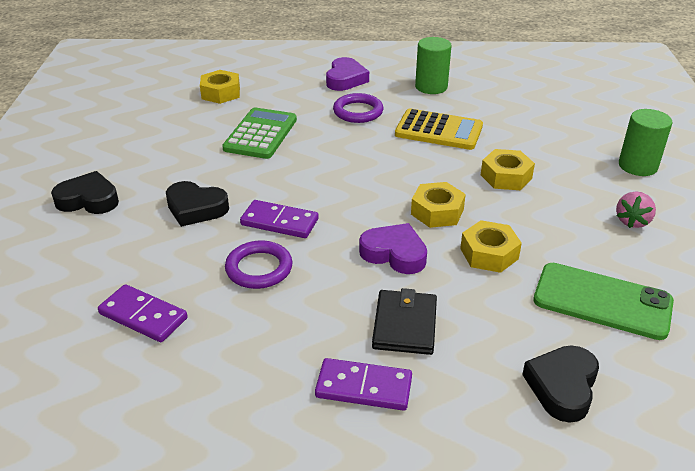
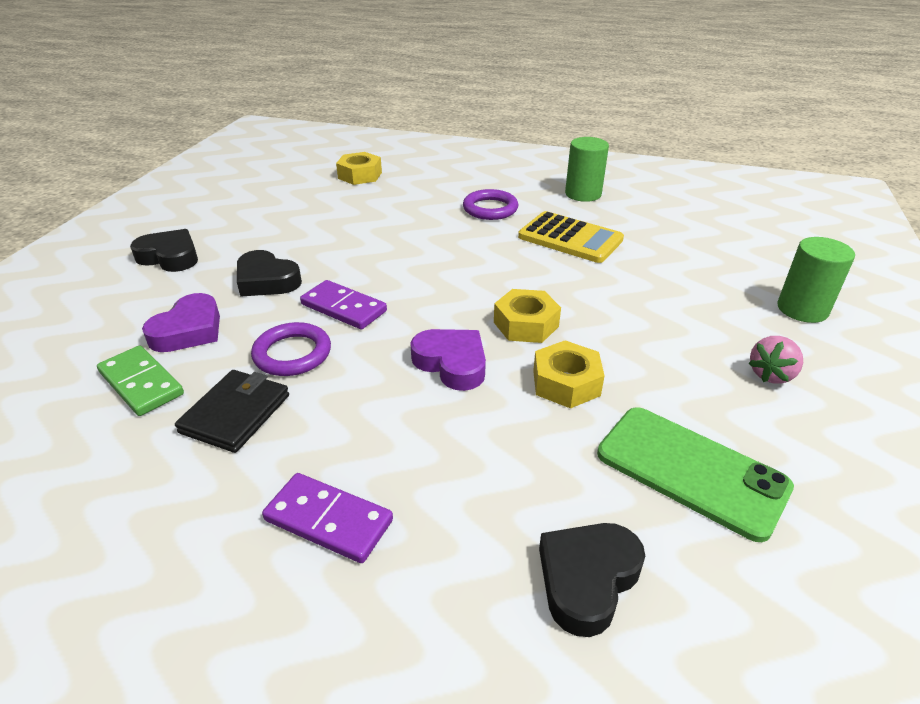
camera: 15 degrees right, 0 degrees up
purple domino [98,284,188,342] -> green domino [97,345,184,416]
green calculator [222,107,297,159] -> none
purple heart [326,57,369,91] -> purple heart moved to [142,293,220,352]
black wallet [372,288,437,355] -> black wallet moved to [175,370,289,453]
yellow nut [481,149,535,190] -> none

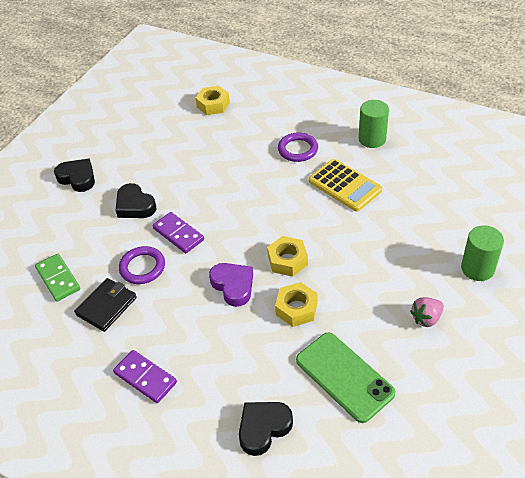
camera: 15 degrees right, 10 degrees up
purple heart [142,293,220,352] -> none

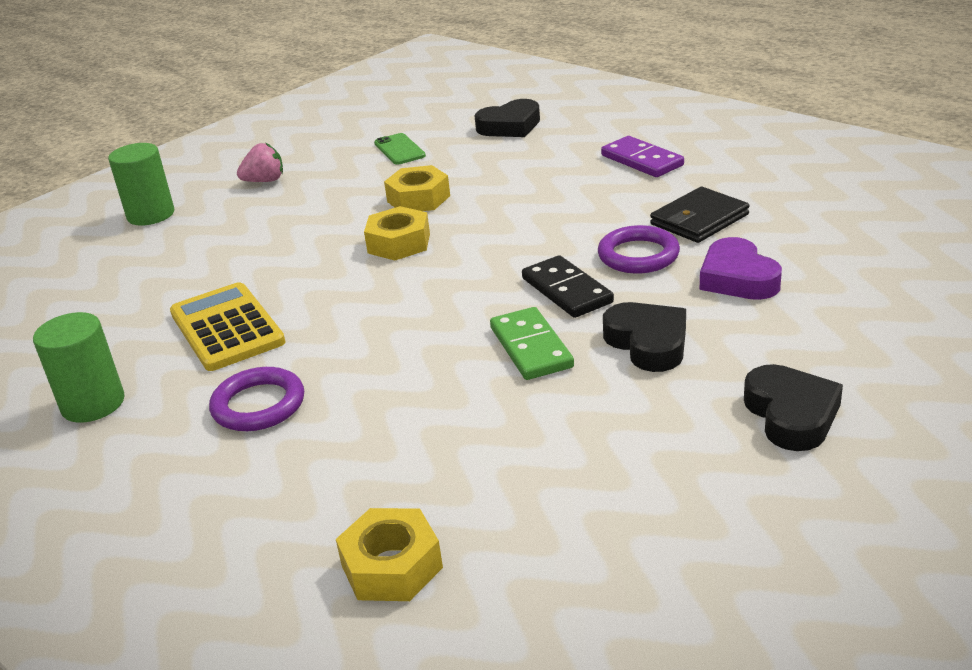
camera: 165 degrees left, 15 degrees down
green domino [35,254,80,302] -> green domino moved to [490,307,574,380]
black heart [54,159,95,192] -> black heart turned 150 degrees counterclockwise [744,364,843,451]
purple domino [153,212,204,253] -> black domino [522,255,614,318]
purple heart [209,263,253,307] -> purple heart moved to [700,237,782,300]
green phone [296,332,396,423] -> green phone [374,133,426,165], size x0.54

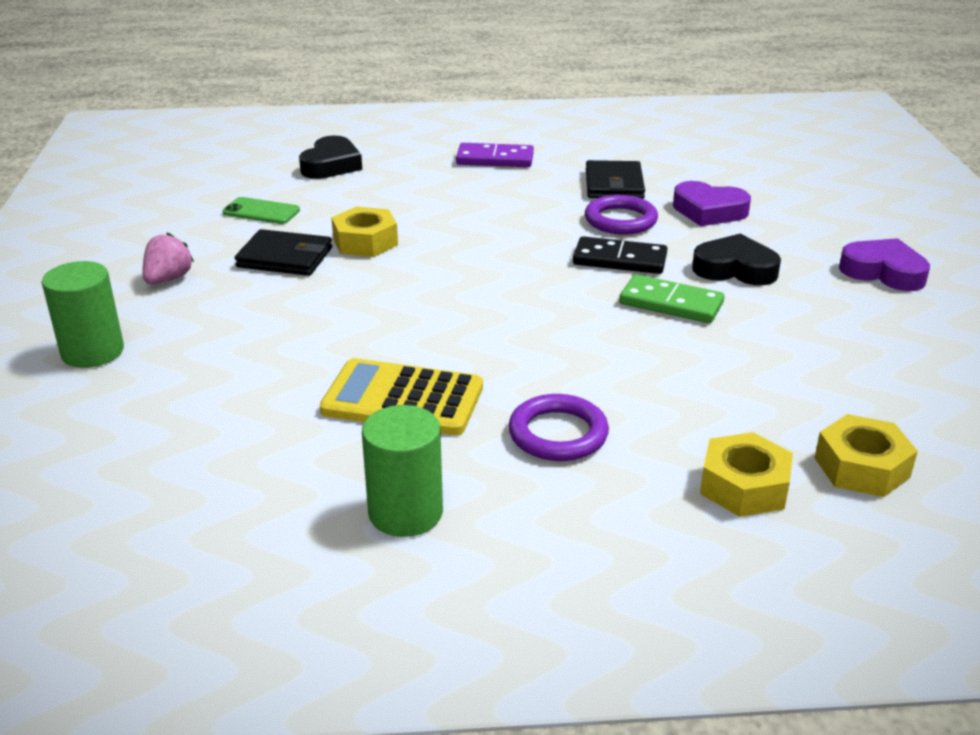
camera: 50 degrees left, 0 degrees up
yellow nut [364,206,430,260] -> yellow nut moved to [700,432,793,517]
black heart [744,364,843,451] -> purple heart [839,238,930,291]
none -> black wallet [235,229,332,276]

